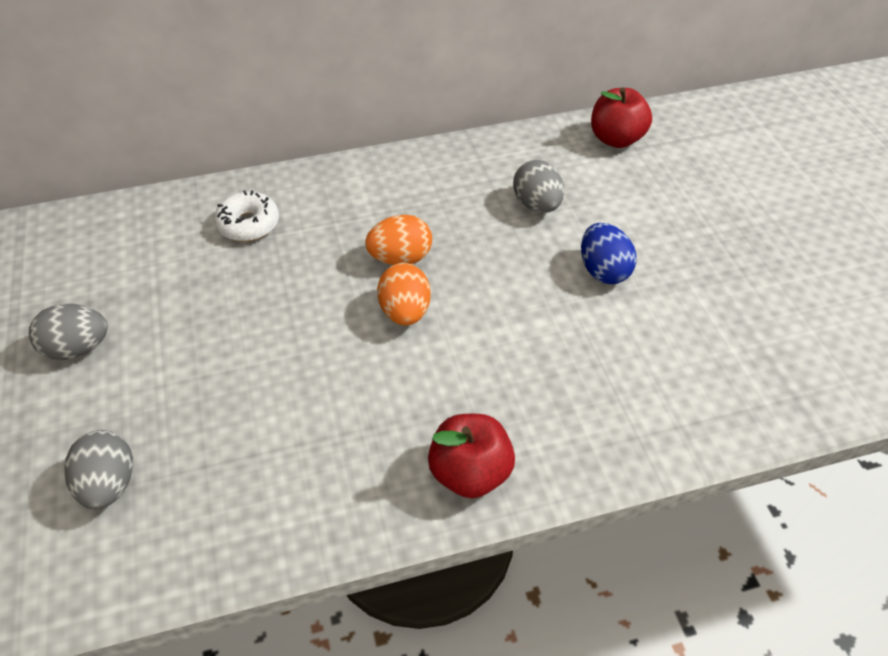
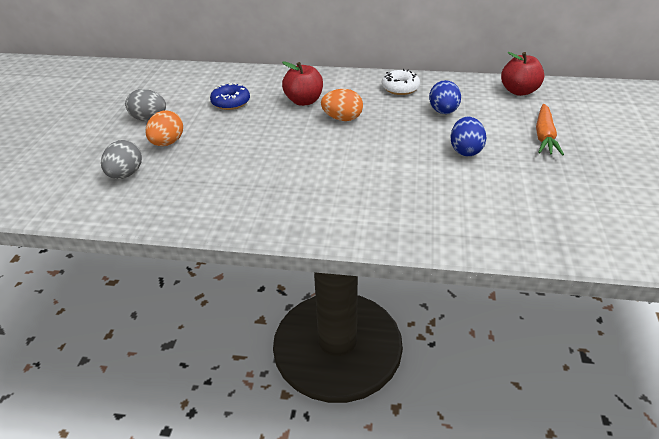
camera: 25 degrees right, 10 degrees down
white donut [214,191,279,242] -> white donut moved to [382,69,420,95]
orange egg [377,263,431,325] -> orange egg moved to [146,110,183,146]
red apple [428,414,515,498] -> red apple moved to [282,61,323,106]
grey egg [513,160,564,213] -> blue egg [429,80,461,114]
none -> blue donut [210,82,250,110]
none -> orange carrot [536,104,564,156]

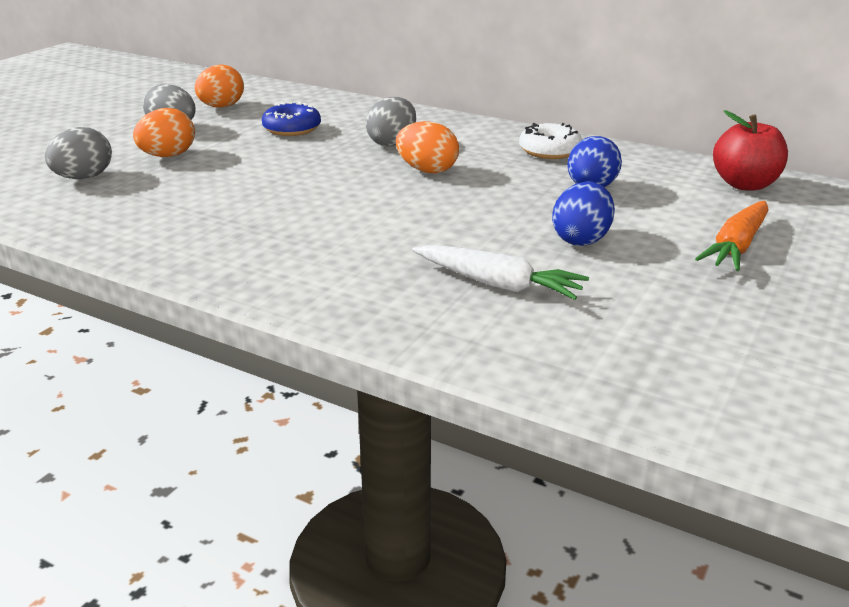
camera: 20 degrees right, 10 degrees down
red apple [282,61,323,106] -> grey egg [366,97,416,147]
none -> orange egg [195,65,244,107]
none -> white carrot [412,245,589,300]

